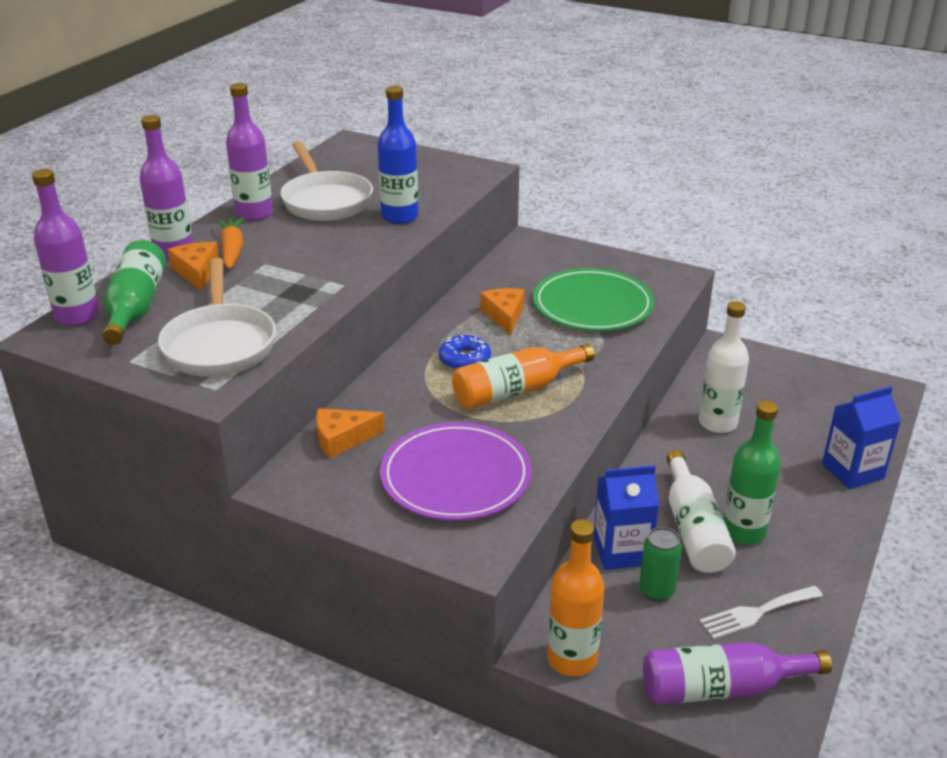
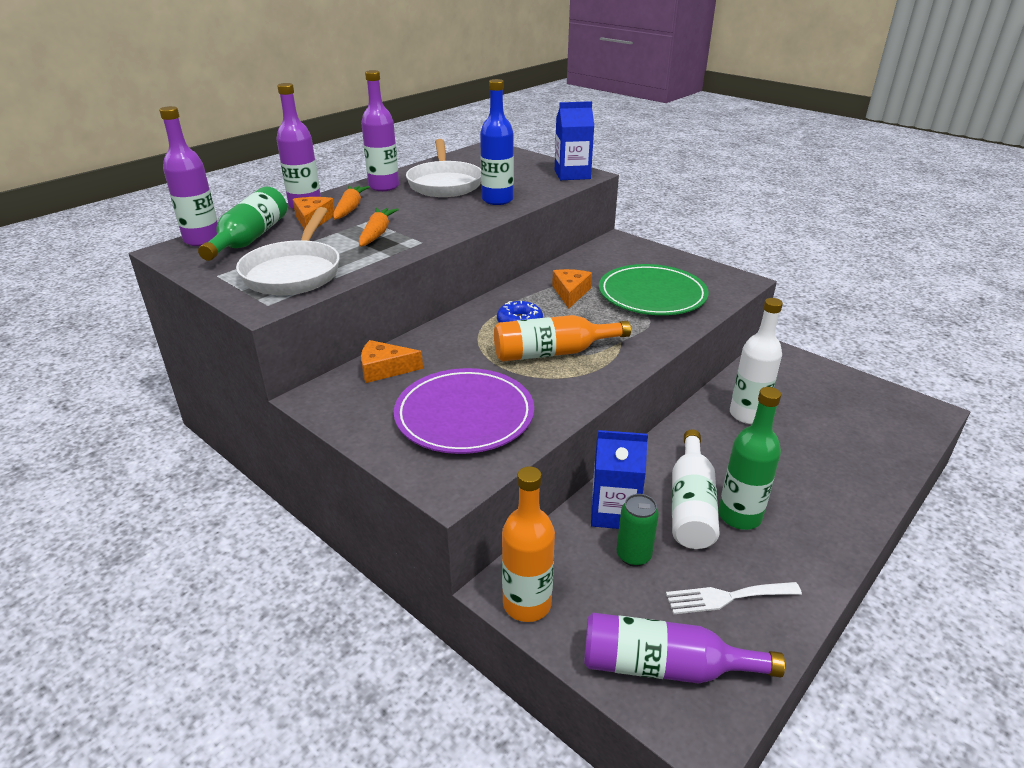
camera: 15 degrees right, 0 degrees up
blue carton [822,386,901,489] -> blue carton moved to [555,101,594,180]
none -> orange carrot [359,207,399,247]

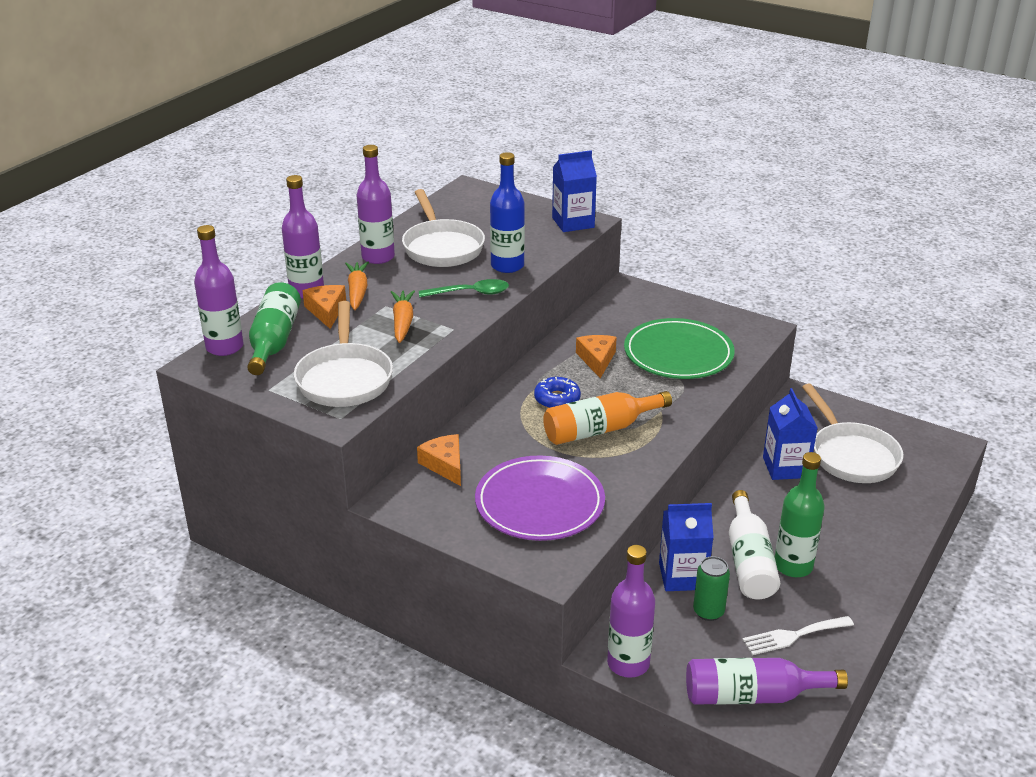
camera: 10 degrees left, 0 degrees up
orange cheese [361,340,423,383] -> orange cheese turned 75 degrees clockwise [417,434,461,486]
orange bottle [502,466,555,622] -> purple bottle [607,545,655,678]
white bottle [730,298,783,424] -> blue carton [763,388,817,480]
none -> green spoon [419,279,509,298]
none -> white pan [802,384,903,483]

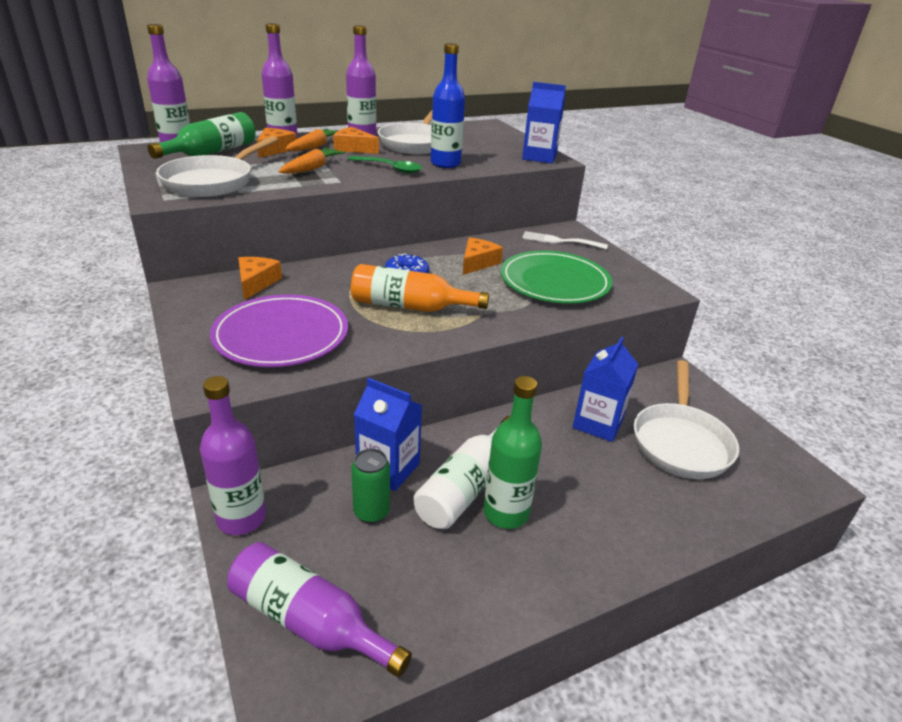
camera: 30 degrees right, 0 degrees up
white fork [742,616,854,655] -> white fork moved to [522,231,608,250]
none -> orange cheese [333,127,379,154]

